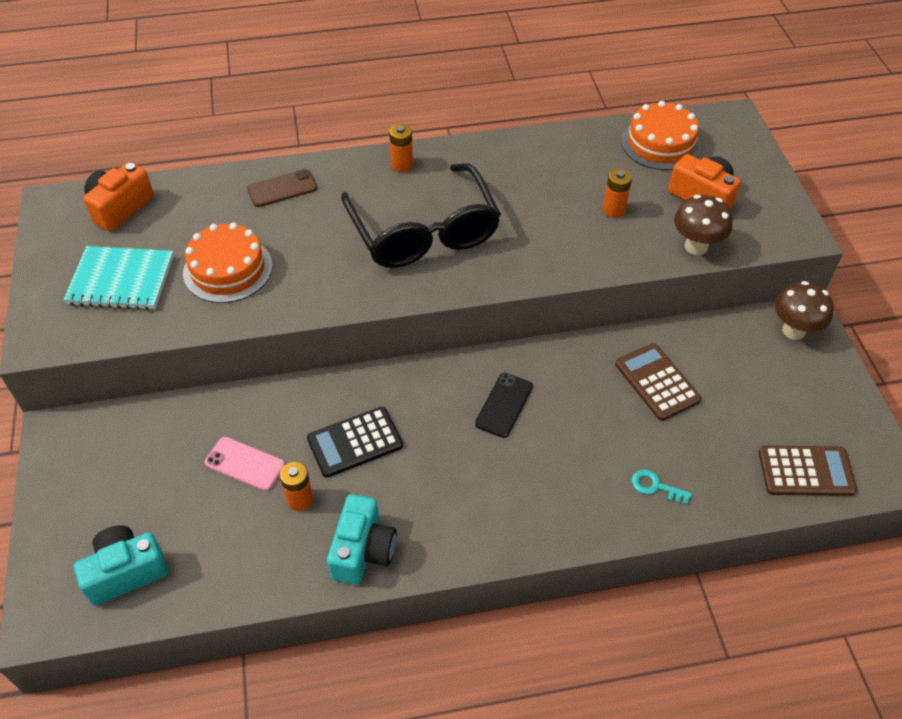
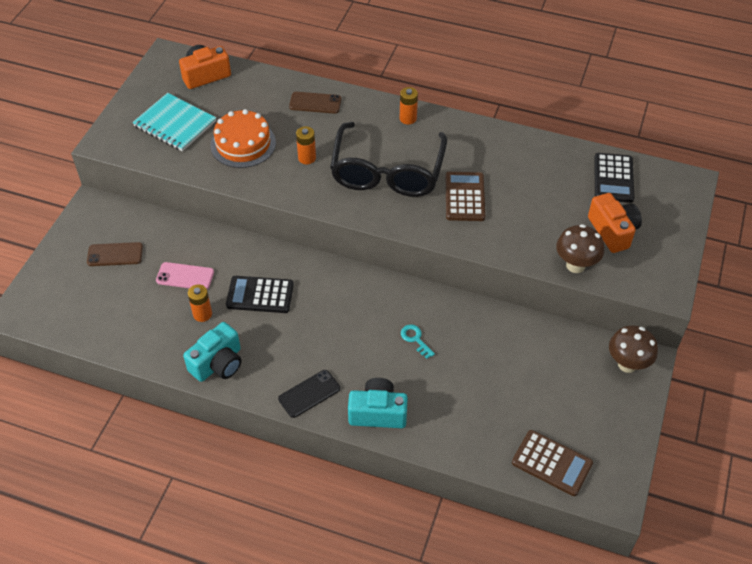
camera: 30 degrees right, 0 degrees up
turquoise camera [74,525,168,605] -> turquoise camera moved to [348,378,408,428]
pink phone [205,437,285,491] -> pink phone turned 45 degrees counterclockwise [156,262,214,290]
black phone [475,373,533,438] -> black phone moved to [278,370,340,418]
orange battery [603,168,632,218] -> orange battery moved to [296,126,316,164]
brown calculator [615,343,701,421] -> brown calculator moved to [446,172,485,221]
orange cake [621,101,701,170] -> black calculator [594,153,634,203]
turquoise key [632,469,692,504] -> turquoise key moved to [401,325,435,359]
none -> brown phone [87,242,143,266]

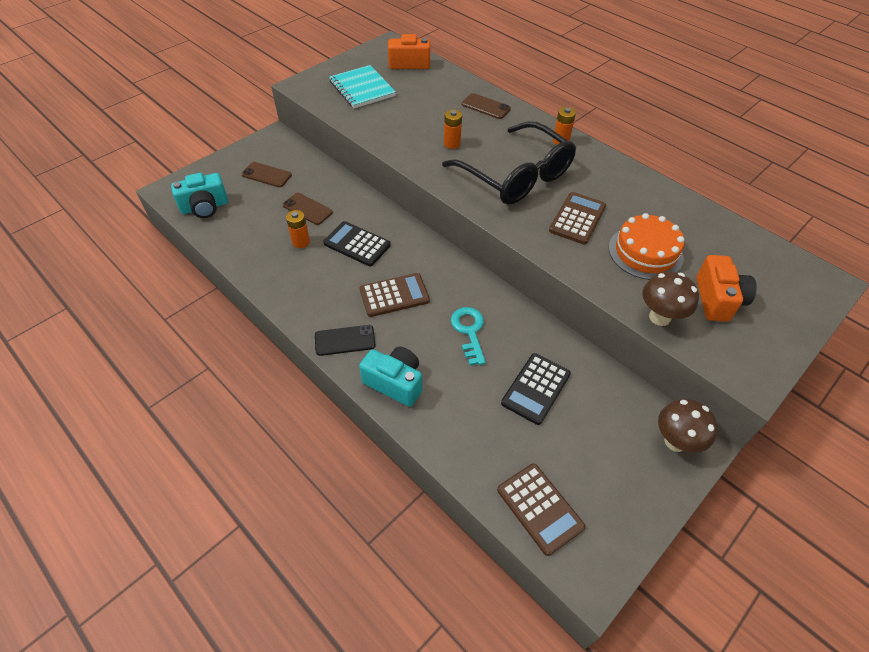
camera: 25 degrees right, 0 degrees up
pink phone [156,262,214,290] -> brown phone [282,193,333,225]
turquoise camera [183,322,242,382] -> turquoise camera moved to [171,173,228,218]
orange cake [211,109,276,168] -> orange cake moved to [609,213,685,280]
black glasses [330,122,447,197] -> black glasses turned 75 degrees counterclockwise [442,121,576,205]
turquoise key [401,325,435,359] -> turquoise key [451,307,486,365], size x1.56
black calculator [594,153,634,203] -> black calculator moved to [501,353,571,425]
none -> brown calculator [359,273,430,317]

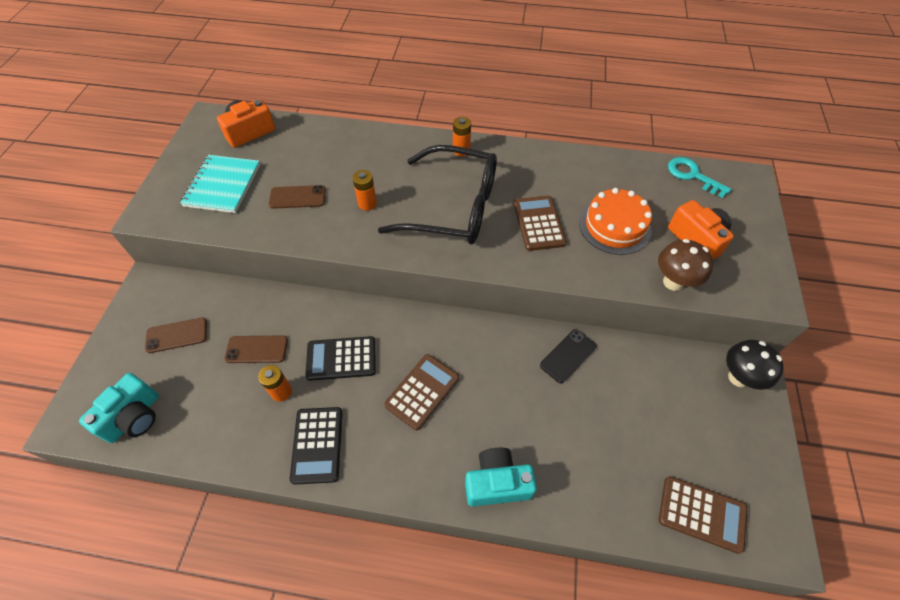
camera: 35 degrees left, 5 degrees up
black phone [315,325,376,356] -> black phone moved to [540,329,596,383]
turquoise notebook [329,65,396,108] -> turquoise notebook turned 75 degrees clockwise [180,155,260,213]
turquoise key [451,307,486,365] -> turquoise key moved to [668,157,731,198]
brown phone [462,93,511,119] -> brown phone moved to [269,185,326,209]
black calculator [501,353,571,425] -> black calculator moved to [290,407,343,485]
brown mushroom [658,399,717,453] -> black mushroom [726,340,784,390]

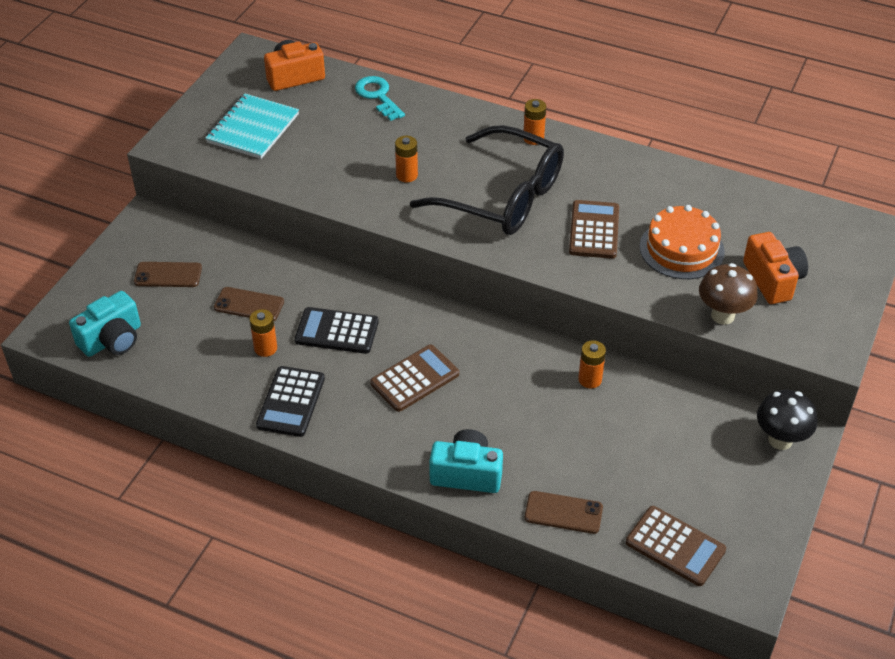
camera: 15 degrees right, 10 degrees down
brown phone [269,185,326,209] -> brown phone moved to [525,491,603,534]
black phone [540,329,596,383] -> orange battery [578,340,606,389]
turquoise key [668,157,731,198] -> turquoise key moved to [355,76,405,121]

